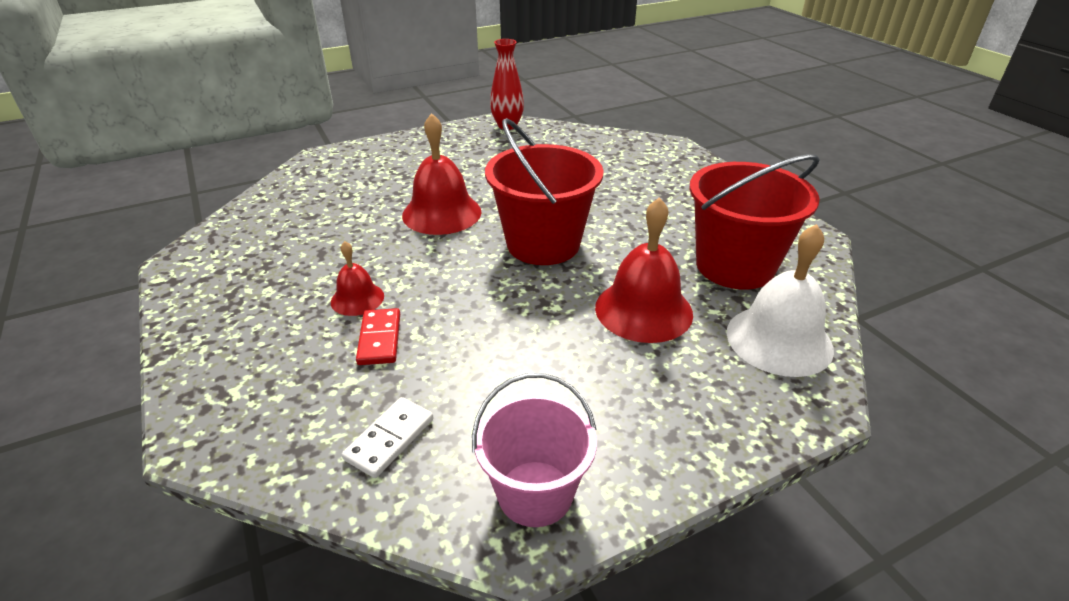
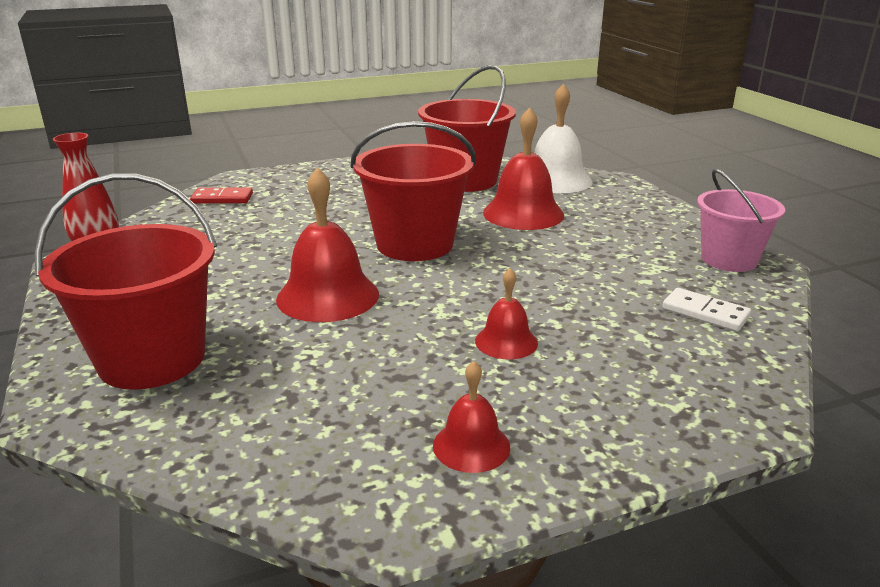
camera: 85 degrees left, 10 degrees down
red domino [356,308,400,365] -> red domino moved to [190,187,253,204]
none -> red bucket [34,174,217,390]
none -> red bell [433,361,510,473]

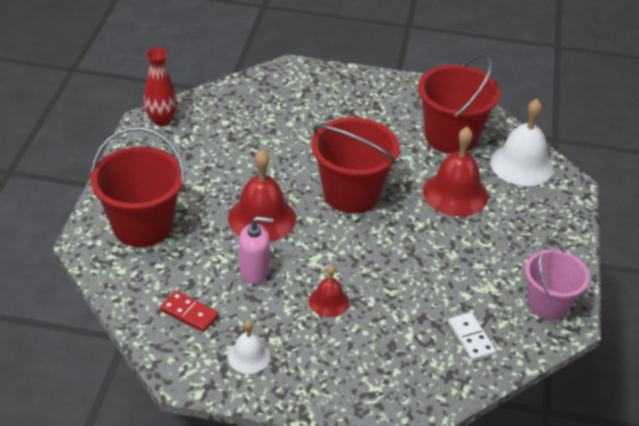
camera: 30 degrees right, 15 degrees up
red domino [190,187,253,204] -> red domino moved to [160,291,219,332]
red bell [433,361,510,473] -> white bell [228,320,270,374]
none -> pink soap dispenser [239,216,273,284]

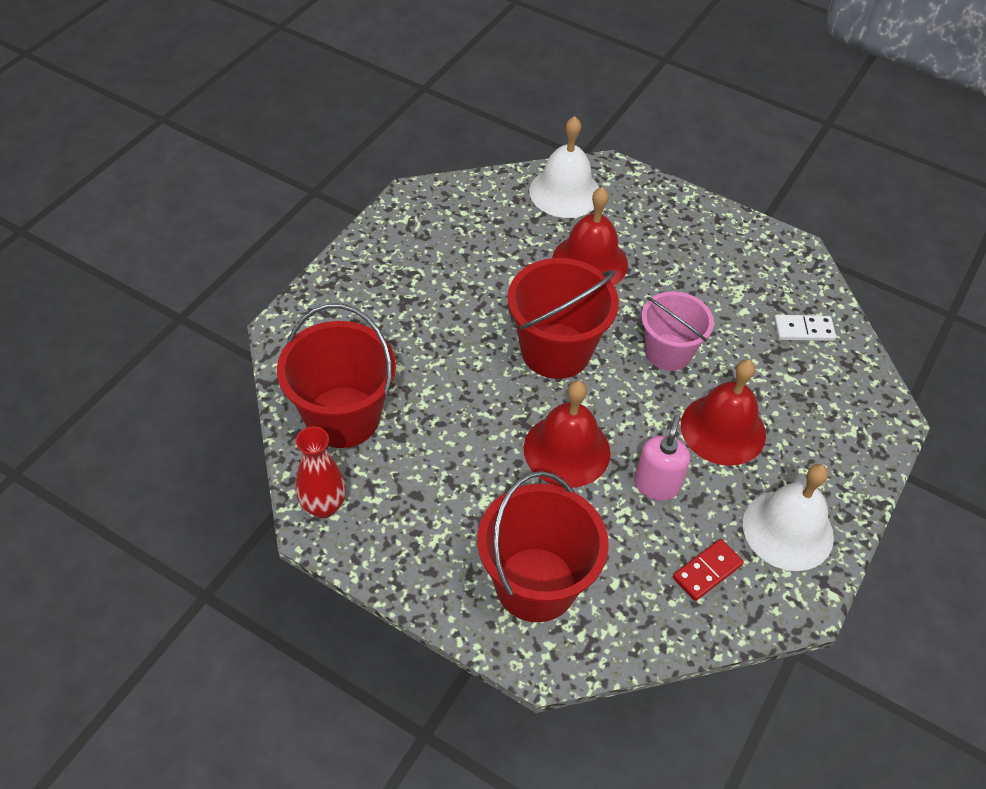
camera: 70 degrees left, 10 degrees up
white bell [228,320,270,374] -> white bell [743,464,834,571], size x1.81
red bell [309,265,349,317] -> red bell [681,360,766,466], size x1.81
red bucket [418,54,500,154] -> red bucket moved to [277,304,396,448]
pink bucket [525,240,590,320] -> pink bucket moved to [641,291,714,371]

